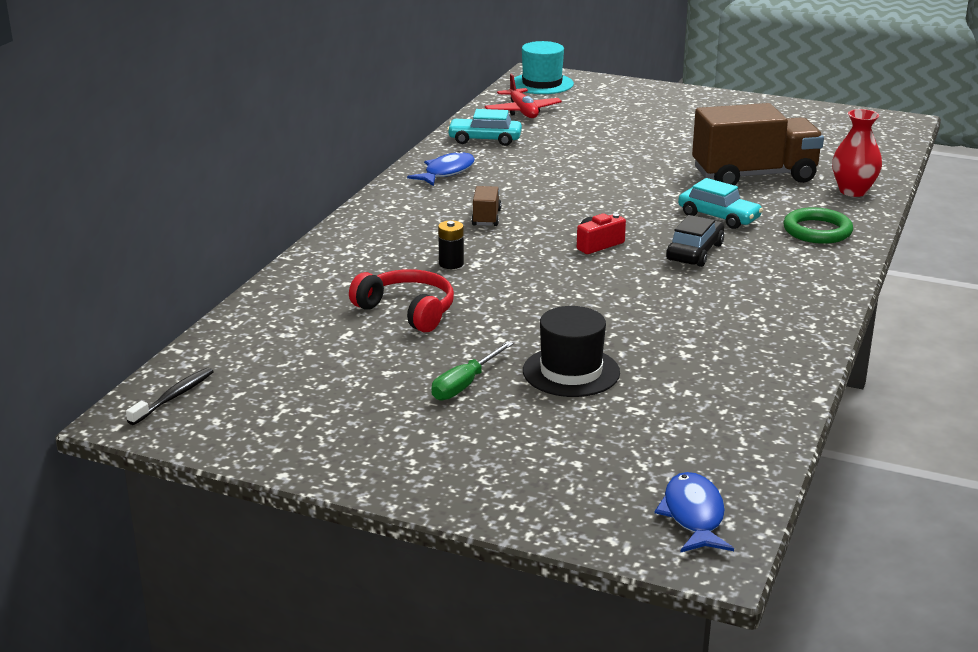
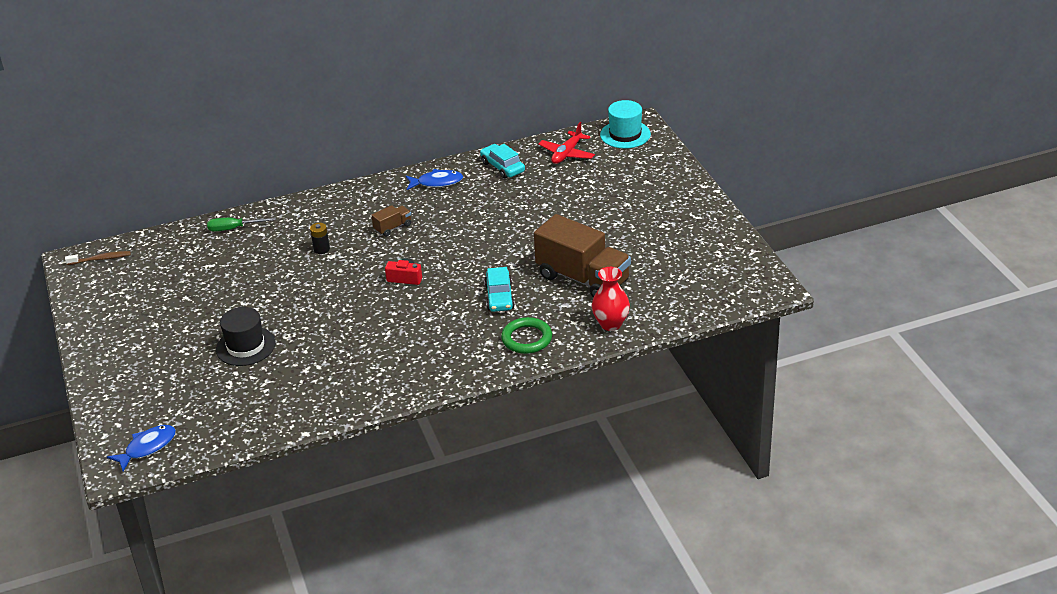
camera: 50 degrees right, 10 degrees up
black toothbrush [126,367,214,425] -> brown toothbrush [65,251,131,265]
red headphones [349,269,454,332] -> none
green screwdriver [431,341,513,401] -> green screwdriver moved to [207,217,276,232]
black car [666,215,724,267] -> none

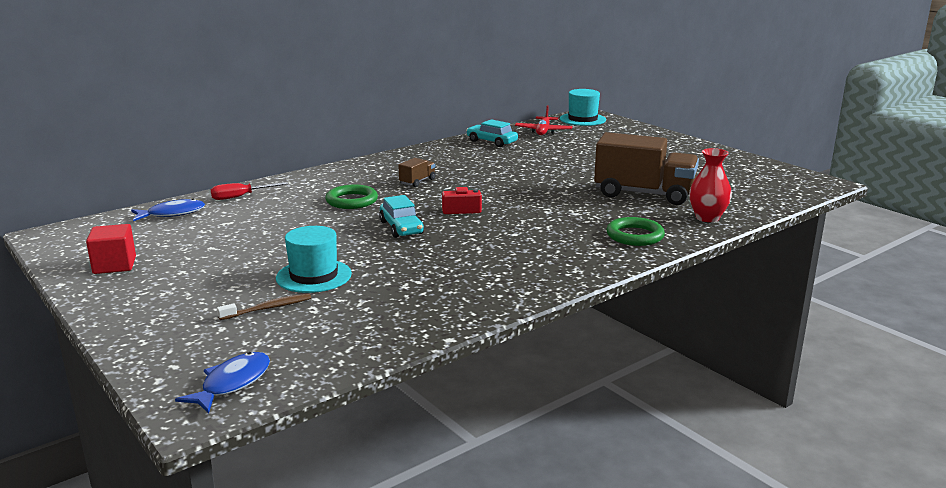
camera: 20 degrees left, 15 degrees down
brown toothbrush [65,251,131,265] -> brown toothbrush moved to [217,294,311,320]
green screwdriver [207,217,276,232] -> red screwdriver [211,182,288,200]
black hat [216,307,276,366] -> turquoise hat [276,226,352,293]
black battery [310,223,330,254] -> green ring [326,185,378,209]
blue fish [406,169,463,190] -> blue fish moved to [131,199,205,221]
turquoise car [484,267,515,312] -> turquoise car moved to [379,195,424,238]
none -> red cube [86,224,136,274]

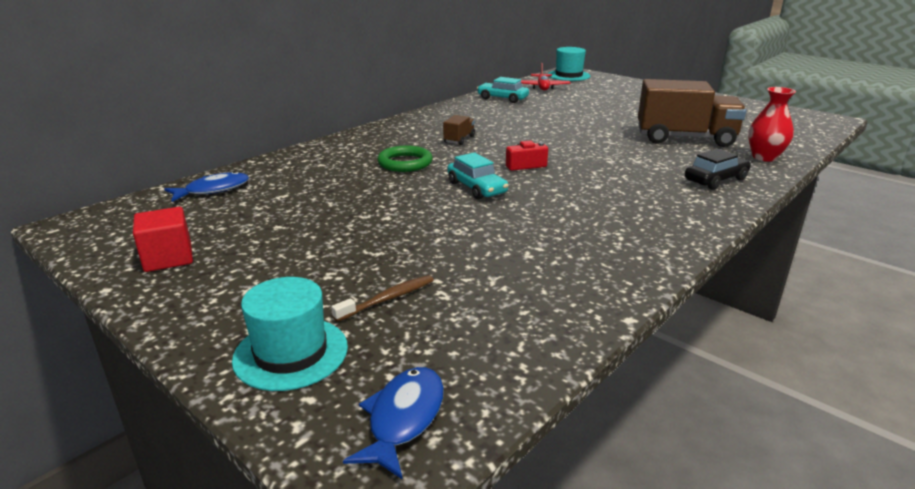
camera: 10 degrees left, 5 degrees up
red screwdriver [211,182,288,200] -> none
turquoise hat [276,226,352,293] -> turquoise hat moved to [232,277,348,391]
green ring [606,217,665,246] -> black car [685,149,751,189]

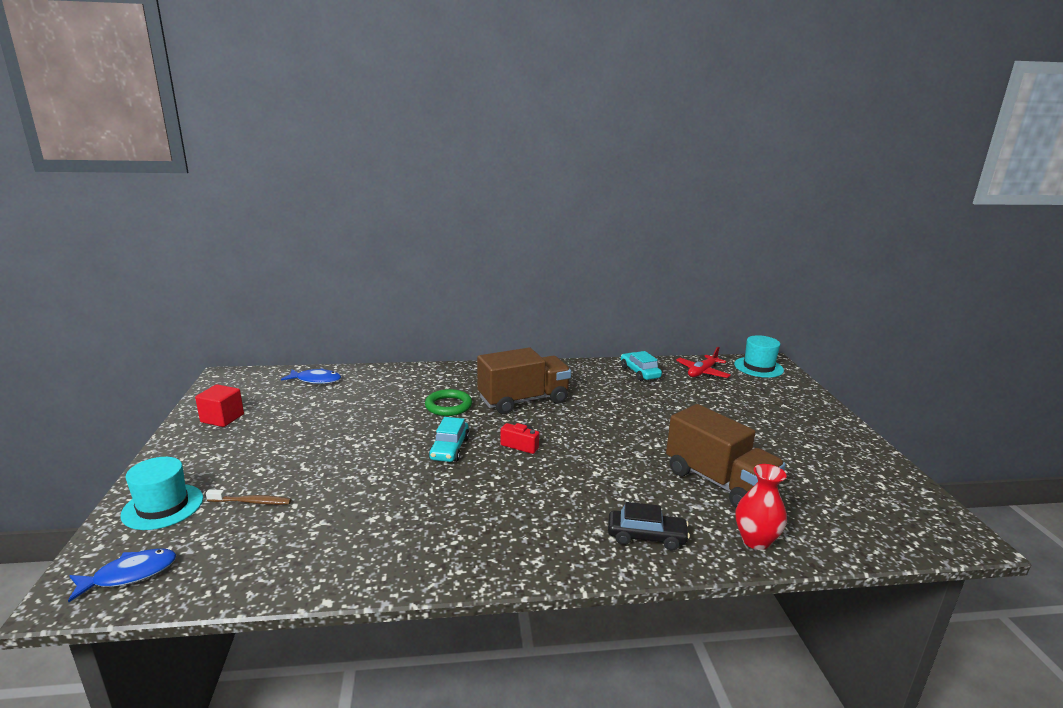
camera: 40 degrees right, 5 degrees down
brown truck [443,115,475,145] -> brown truck [477,348,571,414], size x2.33

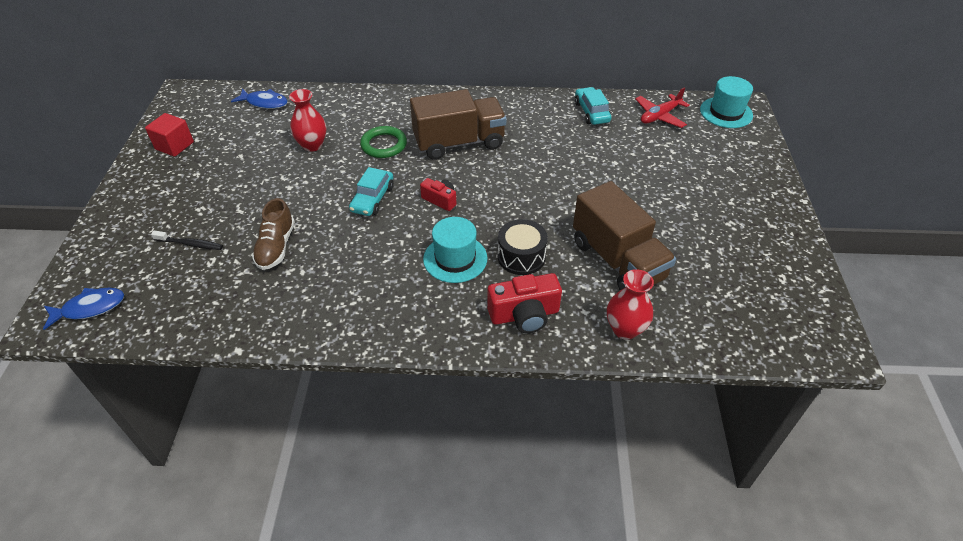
camera: 10 degrees right, 25 degrees up
turquoise hat [120,457,203,530] -> turquoise hat moved to [423,217,488,283]
brown toothbrush [206,489,291,505] -> black toothbrush [151,231,223,250]
black car [608,502,690,550] -> red camera [487,273,562,333]
none -> brown shoe [252,198,295,270]
none -> red vase [289,89,326,152]
none -> black drum [498,219,548,275]

